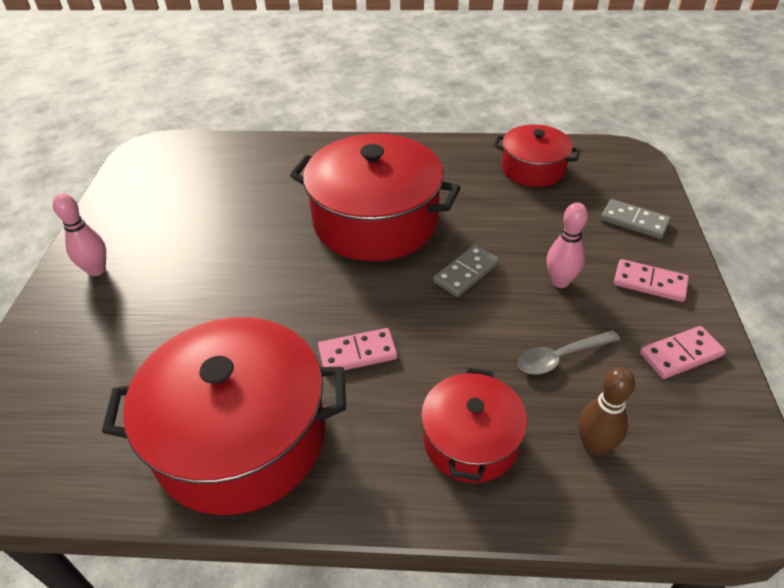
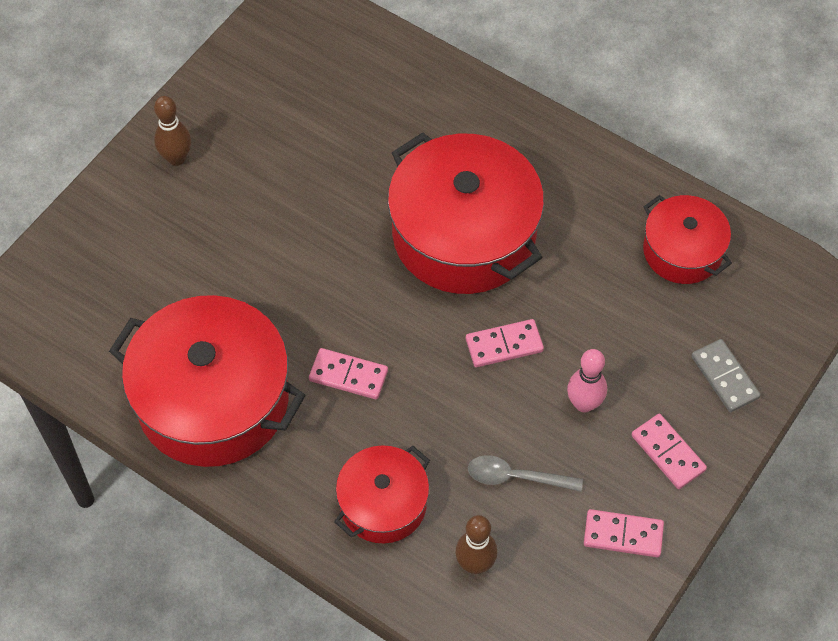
camera: 30 degrees right, 15 degrees up
pink bowling pin [53,193,106,276] -> brown bowling pin [154,96,191,166]
grey domino [433,245,499,297] -> pink domino [466,319,544,367]

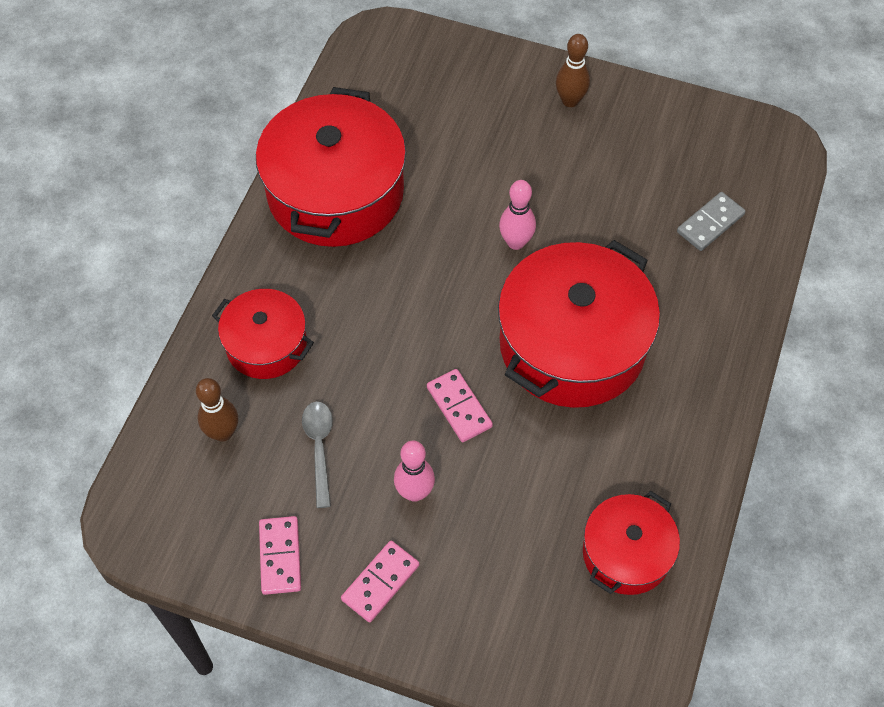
camera: 75 degrees right, 0 degrees up
pink domino [309,348,388,399] -> none
grey domino [691,339,761,412] -> grey domino moved to [677,192,745,251]
none -> pink bowling pin [499,180,536,250]

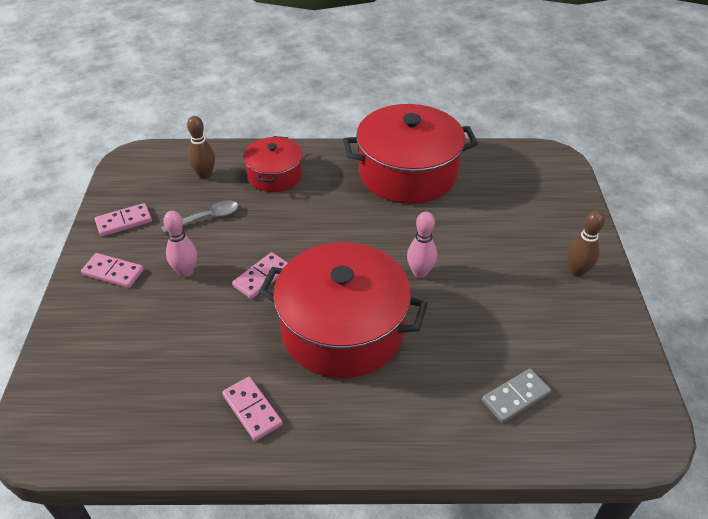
camera: 70 degrees right, 15 degrees down
red pot [583,491,680,595] -> none
grey domino [677,192,745,251] -> grey domino turned 60 degrees counterclockwise [482,369,551,423]
none -> pink domino [222,377,283,441]

